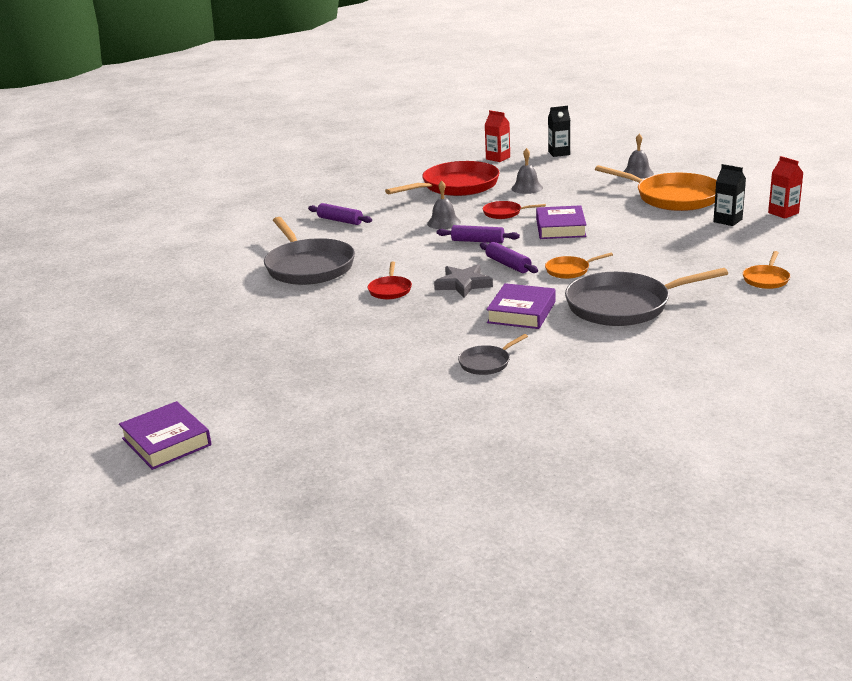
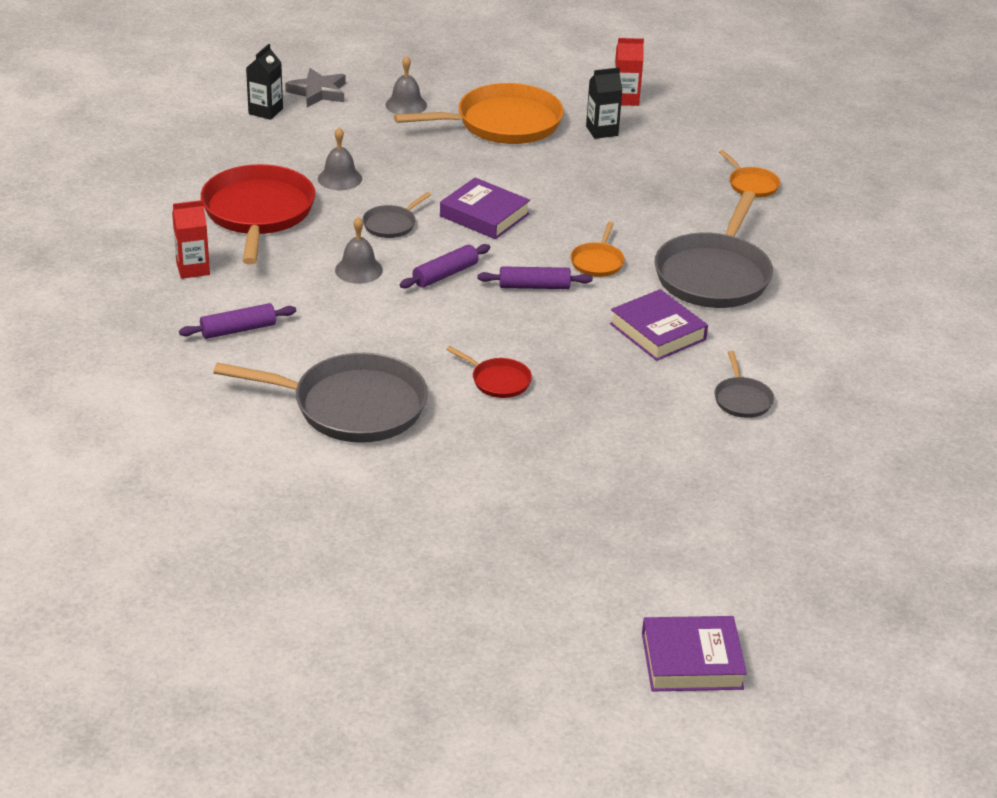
camera: 60 degrees left, 10 degrees up
grey star [434,264,493,298] -> grey star moved to [285,68,346,107]
red pan [483,201,546,219] -> grey pan [362,192,432,238]
red carton [485,110,510,162] -> red carton moved to [172,200,210,279]

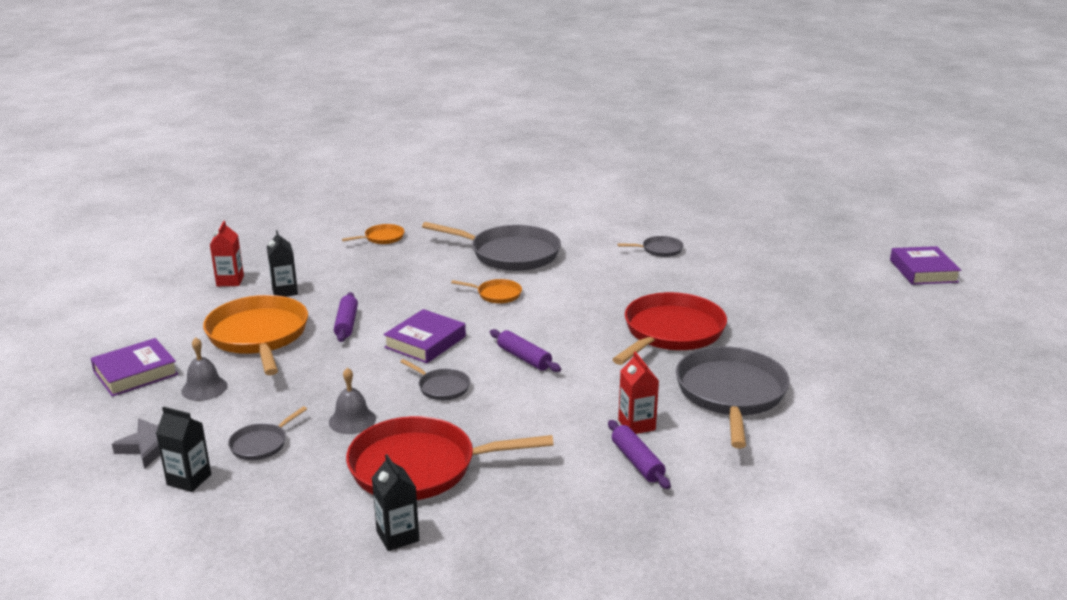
camera: 90 degrees left, 10 degrees down
red carton [172,200,210,279] -> red carton moved to [618,351,659,434]
grey bell [335,217,383,284] -> none
red pan [446,346,532,398] -> red pan [612,292,727,365], size x2.16
purple rolling pin [477,266,593,289] -> purple rolling pin moved to [334,292,358,342]
purple book [610,289,708,361] -> purple book moved to [91,338,178,397]
none -> grey pan [228,406,307,460]
none -> black carton [372,454,419,551]

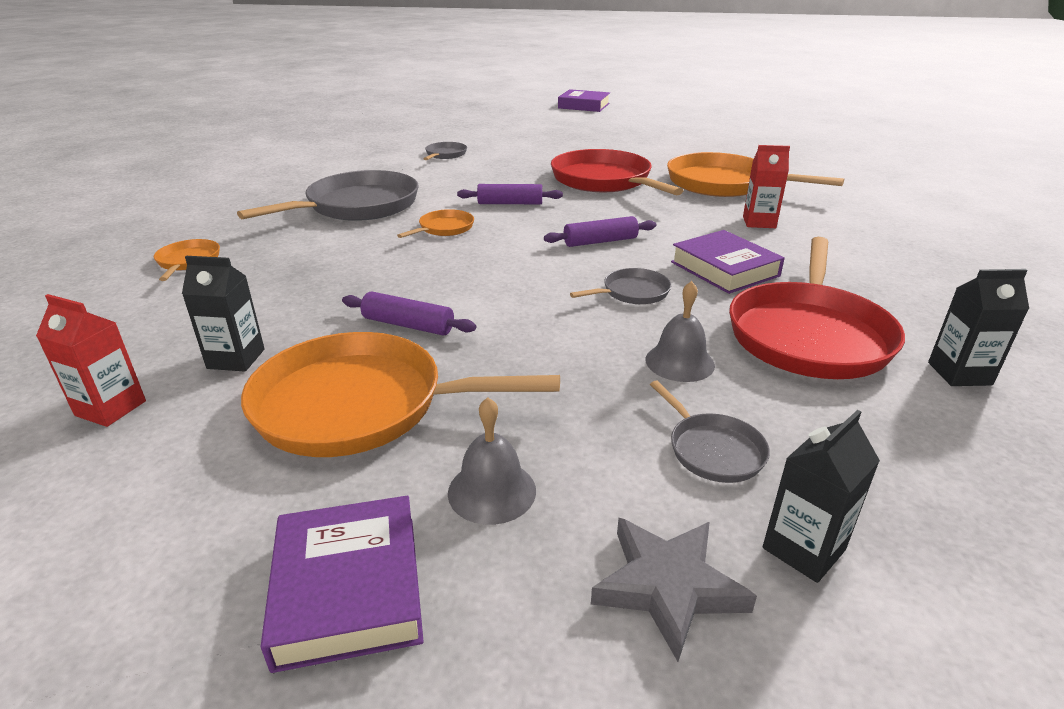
camera: 65 degrees left, 5 degrees up
purple book [383,309,466,363] -> purple book moved to [671,230,785,294]
purple rolling pin [608,420,671,489] -> purple rolling pin moved to [457,184,563,204]
grey pan [676,346,790,449] -> orange pan [667,152,844,197]

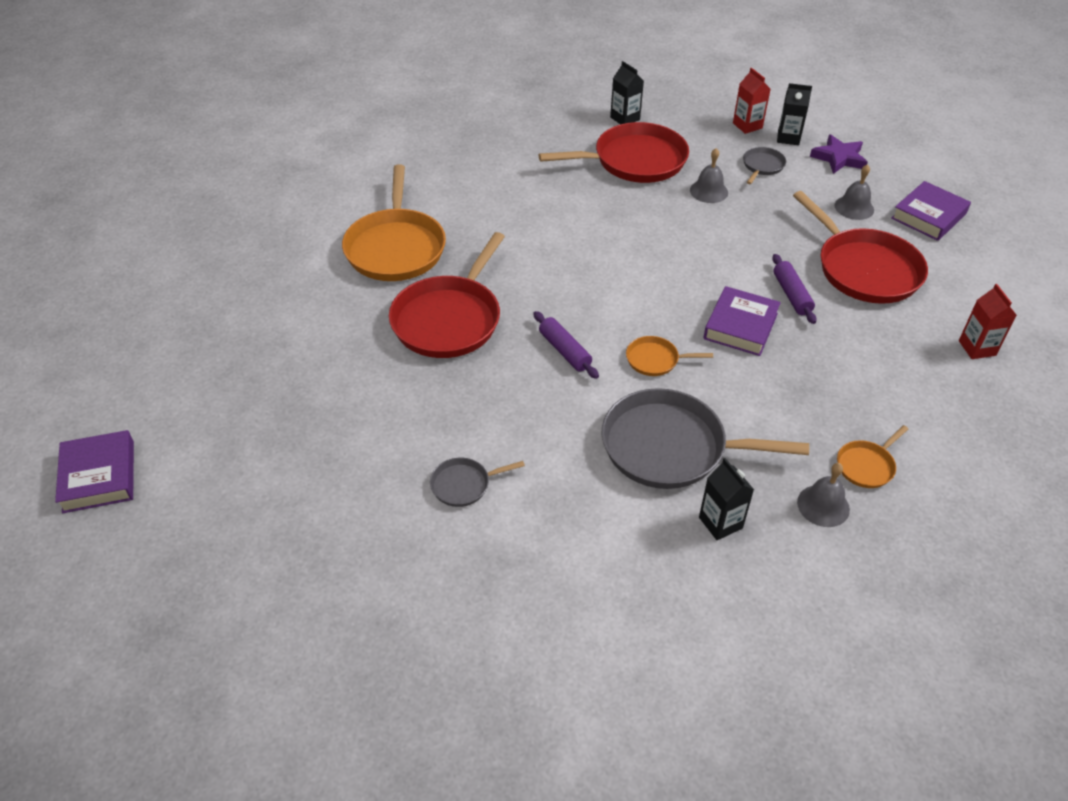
camera: 125 degrees left, 15 degrees up
black carton [182,256,265,371] -> black carton moved to [699,458,754,540]
orange pan [241,332,560,457] -> red pan [793,191,928,304]
purple rolling pin [544,216,656,247] -> none
grey pan [570,268,671,304] -> none
grey star [591,518,757,662] -> purple star [810,134,868,174]
purple book [671,230,785,294] -> purple book moved to [703,286,781,356]
red carton [743,145,790,228] -> red carton moved to [733,68,771,134]
none -> grey bell [797,463,850,527]

